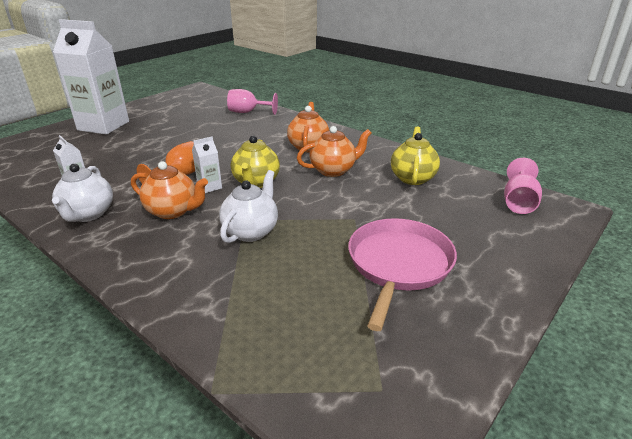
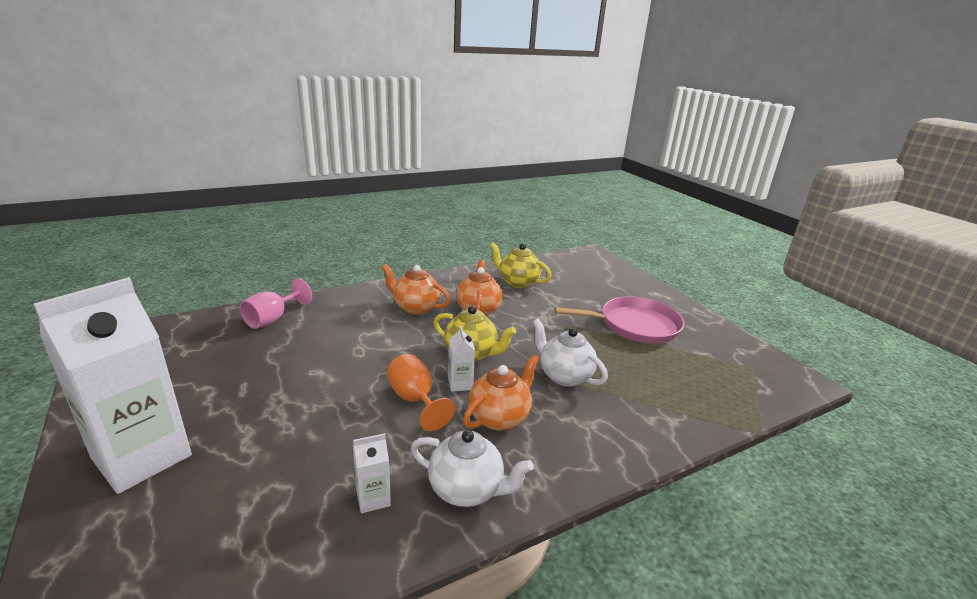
camera: 70 degrees left, 5 degrees down
pink pan [348,218,457,331] -> pink pan turned 135 degrees clockwise [555,296,685,344]
pink goblet [504,158,542,214] -> none

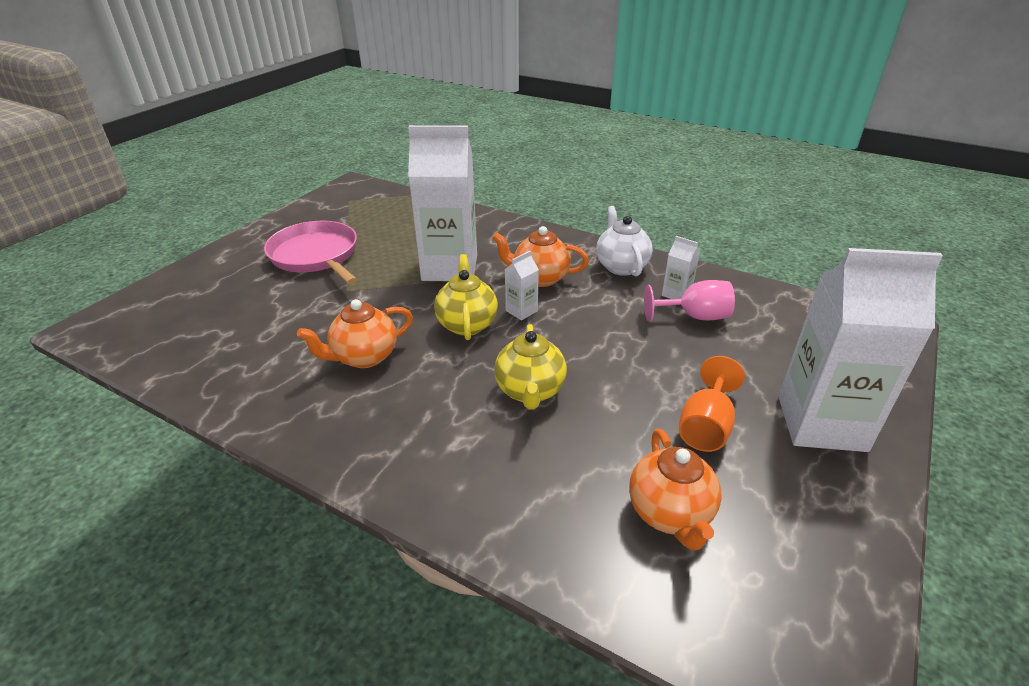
camera: 120 degrees left, 10 degrees up
pink goblet [240,278,312,329] -> pink goblet moved to [644,280,735,322]
orange teapot [381,264,451,315] -> orange teapot moved to [629,429,722,550]
orange goblet [387,354,455,431] -> orange goblet moved to [679,356,745,452]
yellow teapot [490,242,551,288] -> yellow teapot moved to [494,324,567,409]
white teapot [533,319,608,387] -> white carton [408,125,477,281]

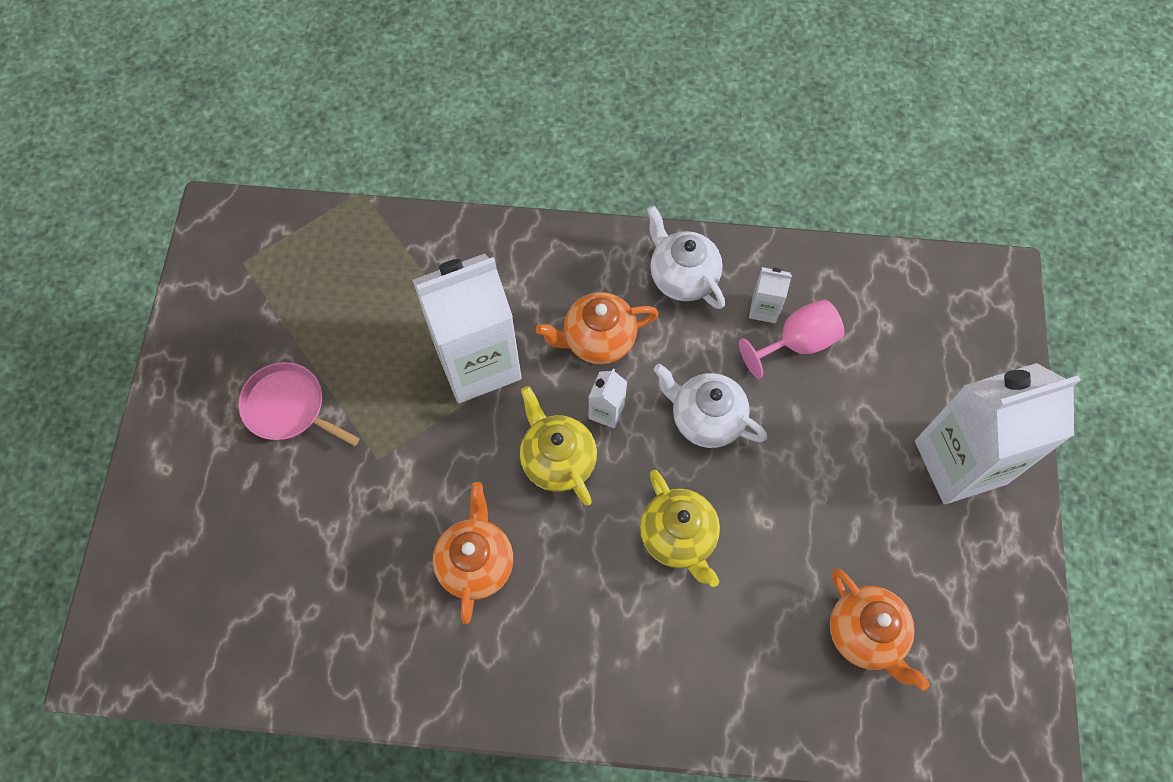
camera: 25 degrees left, 30 degrees up
pink pan [264,221,358,284] -> pink pan [238,362,360,446], size x0.66
orange teapot [297,299,413,368] -> orange teapot turned 150 degrees clockwise [433,482,513,624]
orange goblet [679,356,745,452] -> none
none -> white teapot [654,364,767,448]

